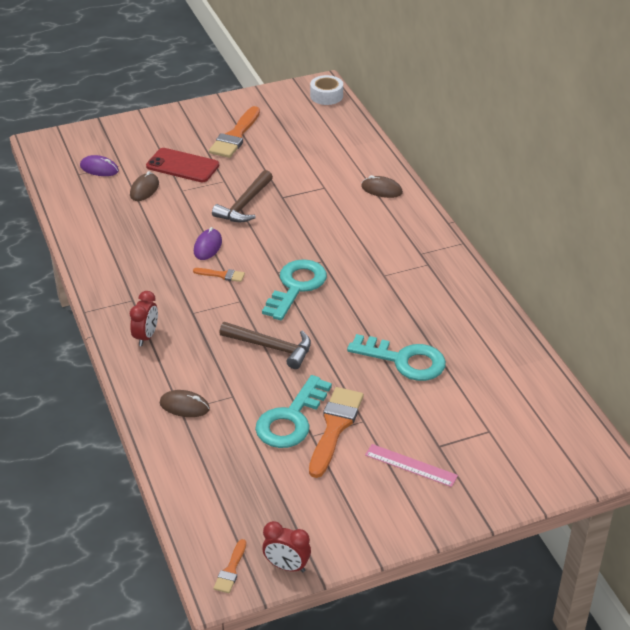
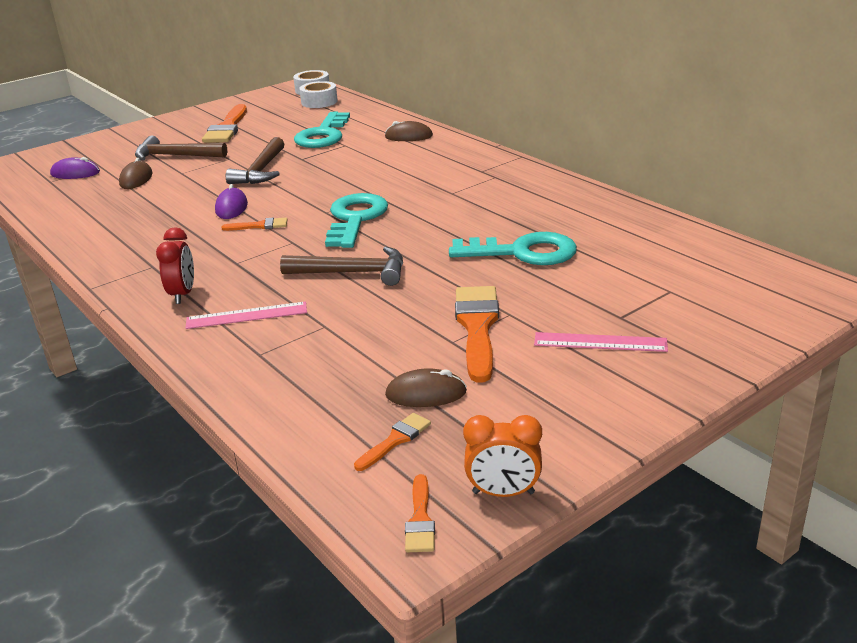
camera: 15 degrees left, 10 degrees down
red phone [146,148,219,182] -> brown hammer [135,136,227,161]
brown mouse [160,390,210,417] -> brown mouse moved to [385,368,467,407]
turquoise key [255,375,332,448] -> turquoise key moved to [294,112,350,148]
red clock [262,521,311,572] -> orange clock [463,415,542,497]
none -> pink ruler [186,302,307,329]
none -> white tape [299,81,338,108]
none -> orange brush [354,413,431,471]

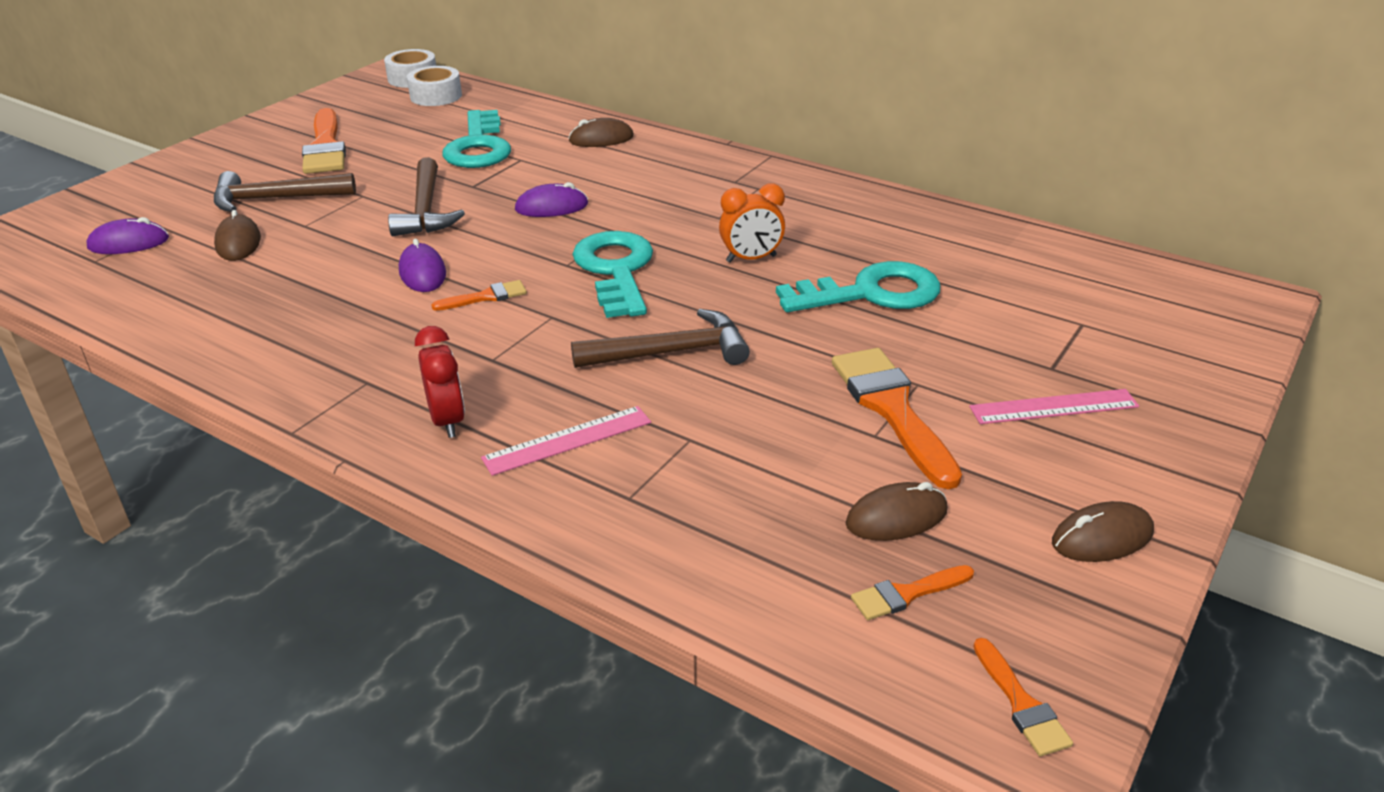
camera: 20 degrees left, 5 degrees up
orange brush [354,413,431,471] -> orange brush turned 135 degrees counterclockwise [851,565,974,620]
orange clock [463,415,542,497] -> orange clock moved to [719,183,785,263]
none -> purple mouse [515,182,588,217]
none -> brown mouse [1052,501,1154,562]

